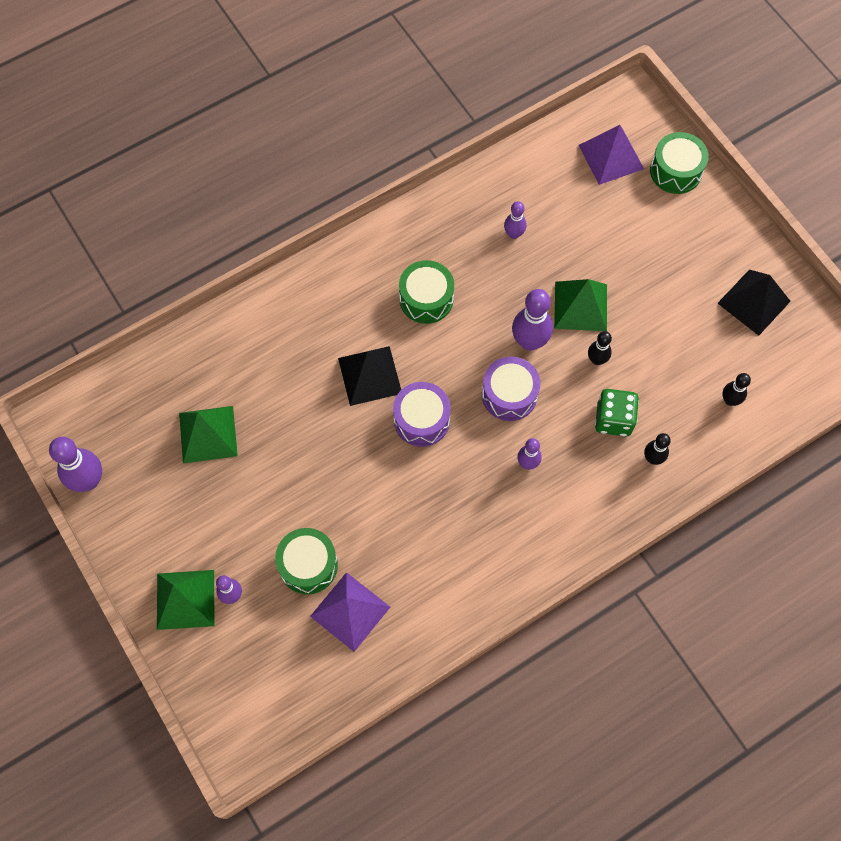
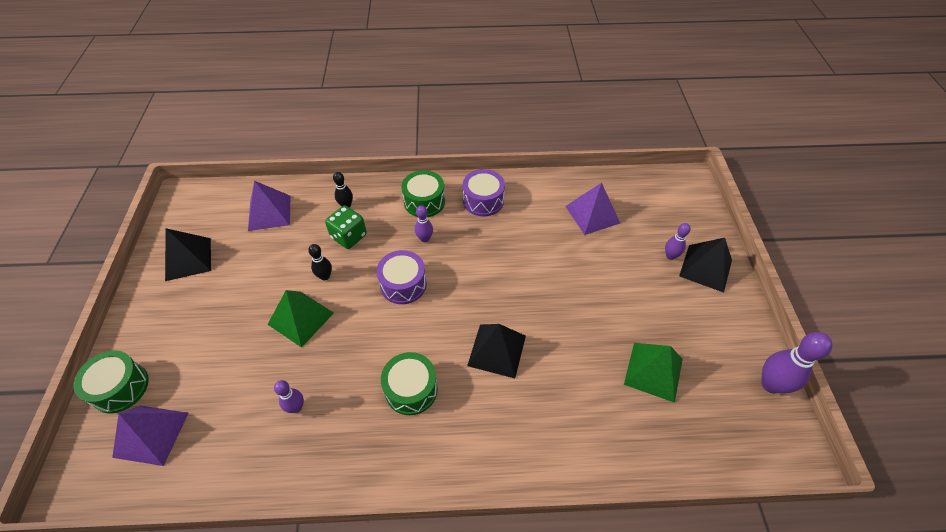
camera: 150 degrees left, 15 degrees down
green pyramid [157,570,214,630] -> black pyramid [679,238,732,293]
green drum [275,528,338,594] -> green drum moved to [401,170,445,217]
purple drum [393,382,451,447] -> purple drum moved to [463,169,505,216]
purple bowling pin [512,289,553,351] -> none
black bowling pin [722,373,751,406] -> purple pyramid [248,181,290,231]

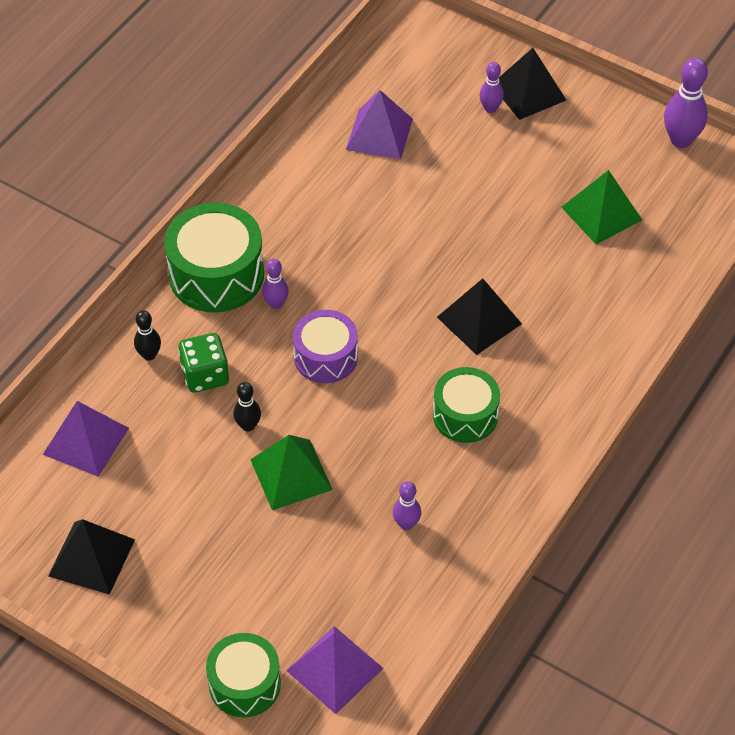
camera: 55 degrees left, 0 degrees up
green drum [401,170,445,217] -> green drum [164,203,264,313], size x1.54
purple drum [463,169,505,216] -> none

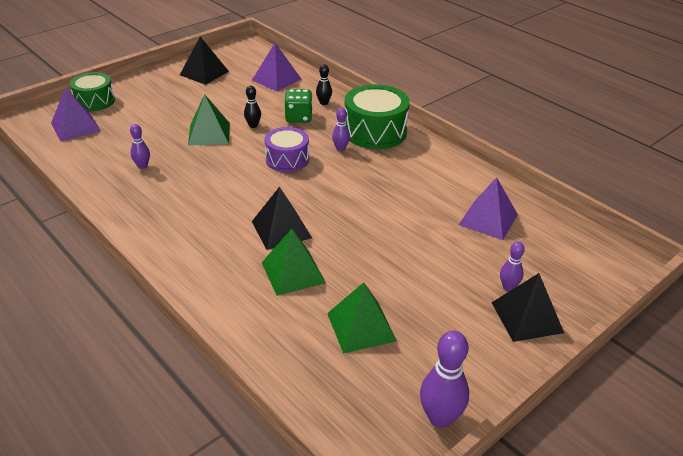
camera: 105 degrees right, 15 degrees down
green drum [433,367,500,443] -> none
none -> green pyramid [262,229,326,296]

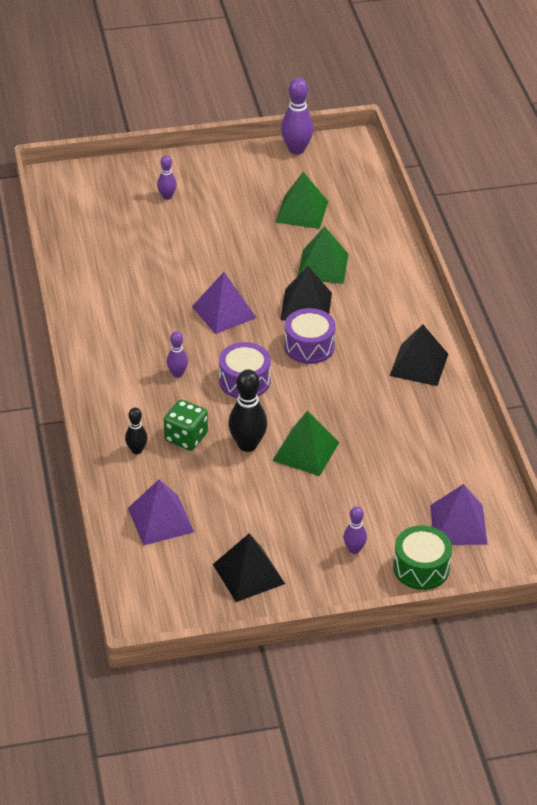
camera: 150 degrees left, 5 degrees up
purple bowling pin [130,124,150,169] -> purple bowling pin moved to [343,506,367,554]
black bowling pin [244,86,261,128] -> black bowling pin [228,369,267,452], size x1.74
green drum [345,84,410,149] -> none
purple pyramid [459,177,518,240] -> purple pyramid moved to [192,272,256,334]
black pyramid [491,273,564,342] -> black pyramid moved to [390,324,448,386]
none -> purple drum [284,308,336,364]

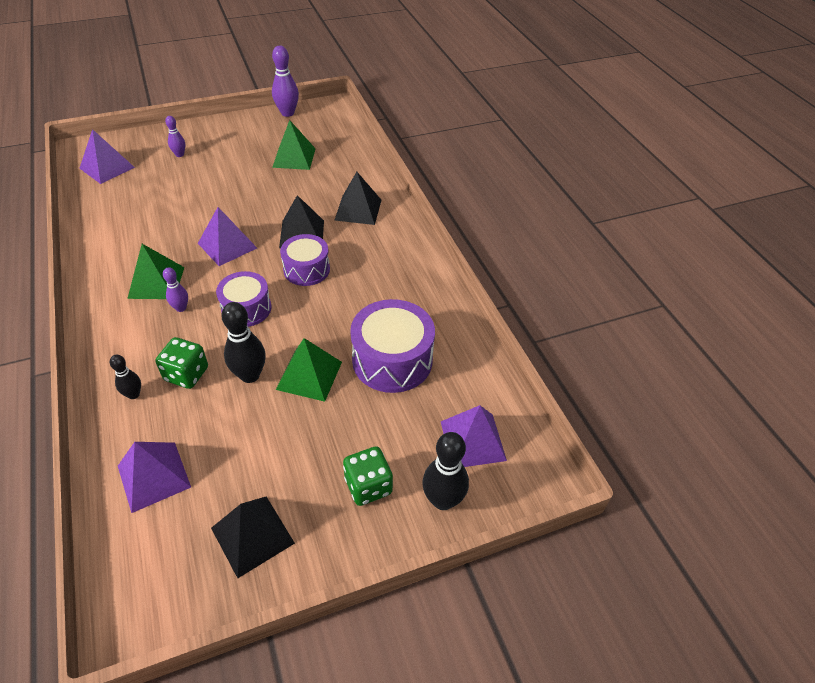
camera: 10 degrees left, 5 degrees up
green pyramid [298,226,349,284] -> green pyramid moved to [127,244,184,299]
purple bowling pin [343,506,367,554] -> green dice [343,446,393,506]
black pyramid [390,324,448,386] -> black pyramid moved to [334,172,381,225]
green drum [393,525,452,590] -> black bowling pin [422,432,469,510]
none -> purple pyramid [79,129,135,184]
none -> purple drum [350,299,435,393]

